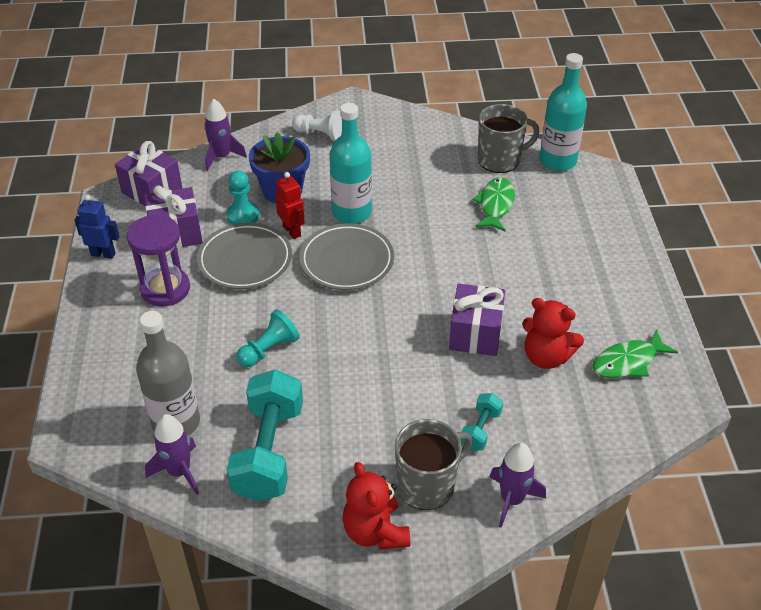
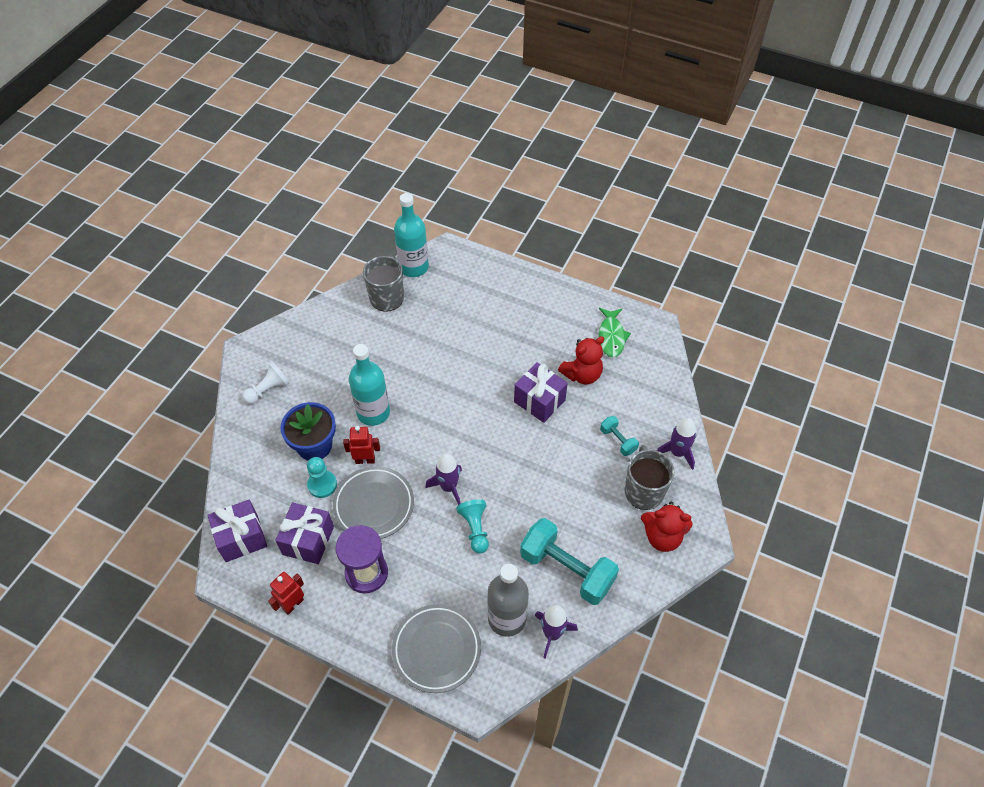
camera: 60 degrees left, 10 degrees up
blue robot [75,195,120,259] -> red robot [268,572,304,615]
purple rocket [204,98,247,171] -> purple rocket moved to [425,454,462,505]
grey plate [299,223,394,290] -> grey plate moved to [392,604,481,693]
green fish [473,177,515,231] -> none

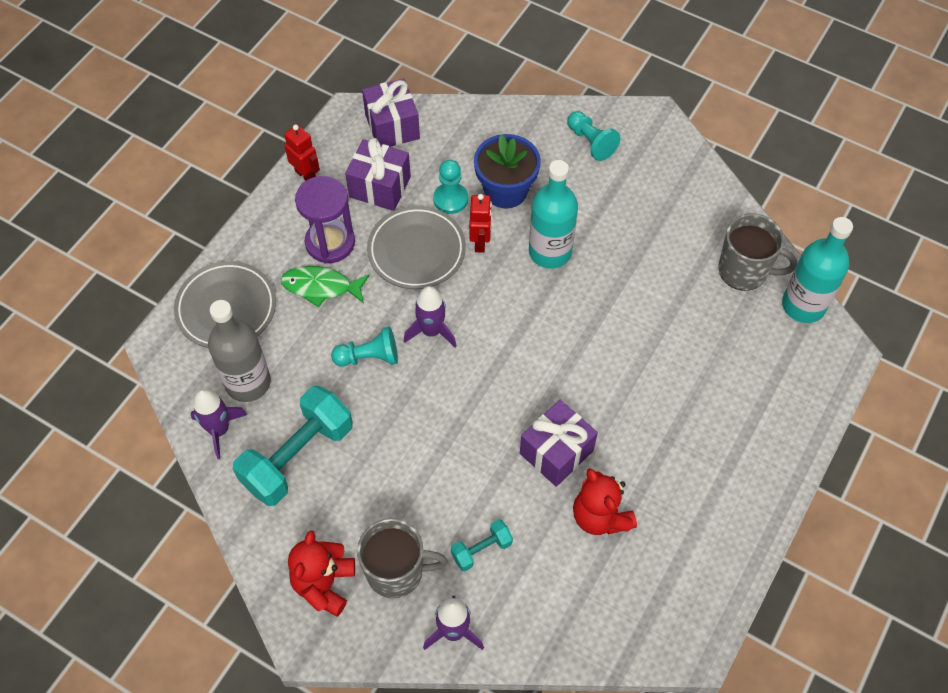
camera: 95 degrees right, 5 degrees up
white pawn [242,362,290,404] -> turquoise pawn [567,111,621,161]
green fish [598,308,631,357] -> green fish moved to [281,266,370,308]

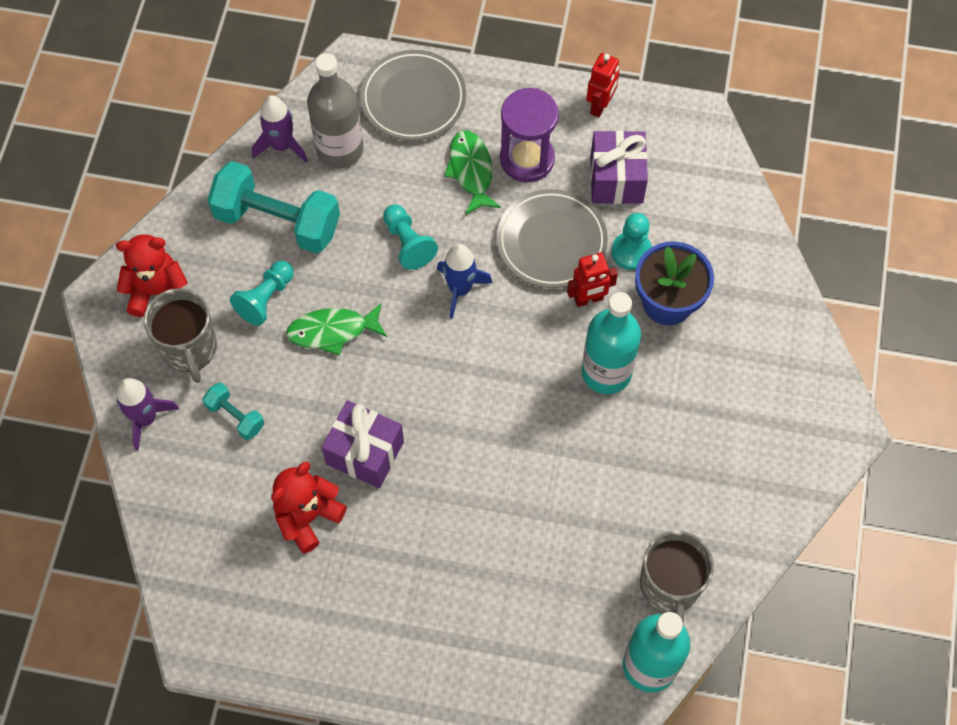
camera: 70 degrees right, 5 degrees up
purple gift [362,78,420,147] -> none
purple rocket [404,286,457,347] -> blue rocket [437,244,493,319]
turquoise pawn [567,111,621,161] -> turquoise pawn moved to [230,261,294,326]
none -> green fish [286,303,387,355]

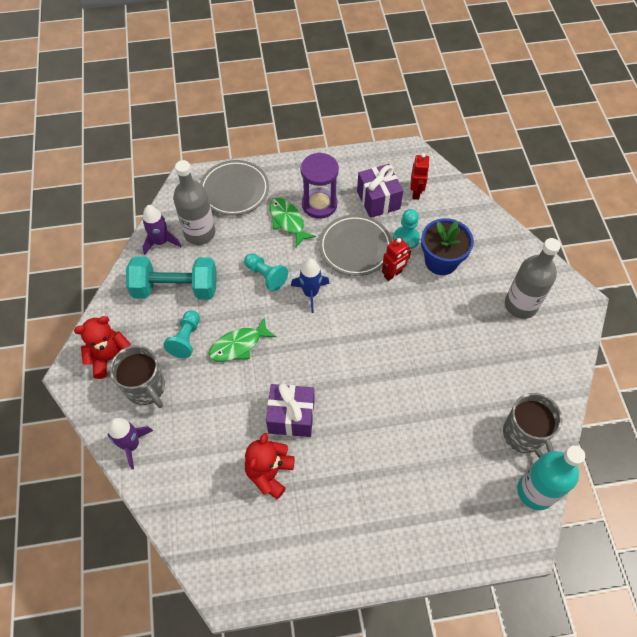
camera: 20 degrees left, 5 degrees down
turquoise dumbbell [203,382,264,440] -> none
turquoise bottle [582,292,641,394] -> none
red robot [586,53,619,117] -> red robot moved to [410,153,430,200]
none -> grey bottle [505,238,561,319]

